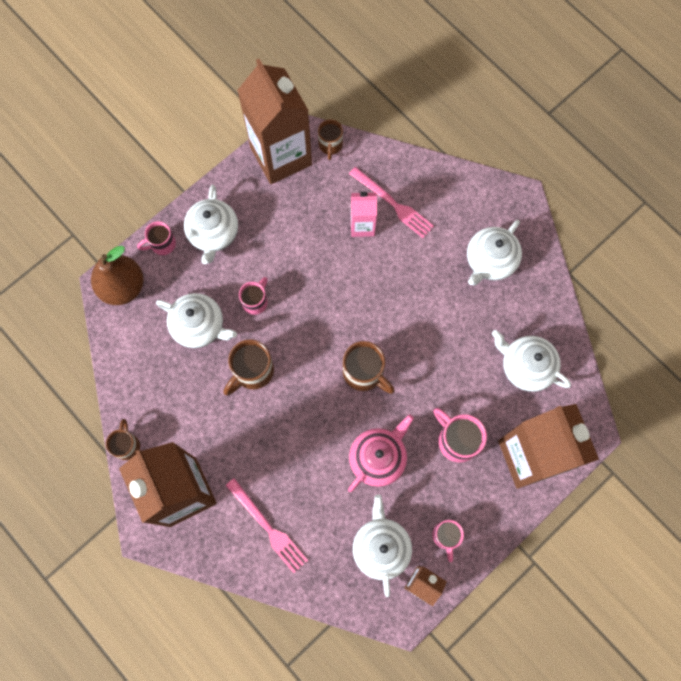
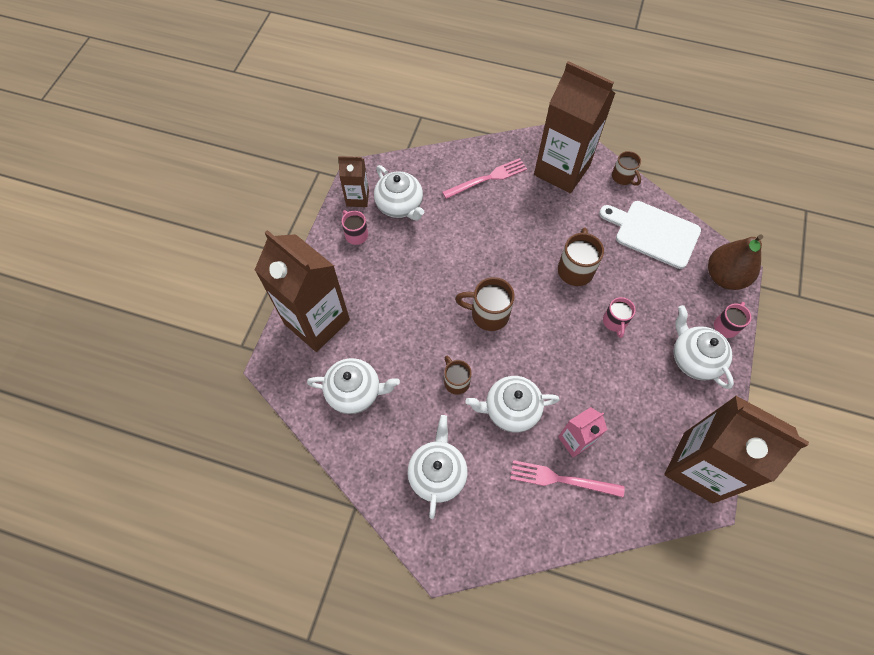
camera: 150 degrees right, 10 degrees down
white teapot [156,293,237,348] -> white teapot moved to [465,376,559,433]
pink fork [225,478,308,573] -> pink fork turned 135 degrees clockwise [442,158,527,199]
brown mug [318,119,343,160] -> brown mug moved to [444,355,472,395]
pink teapot [348,415,414,492] -> none
pink mug [433,408,487,463] -> none
none -> white cutting board [599,201,701,269]

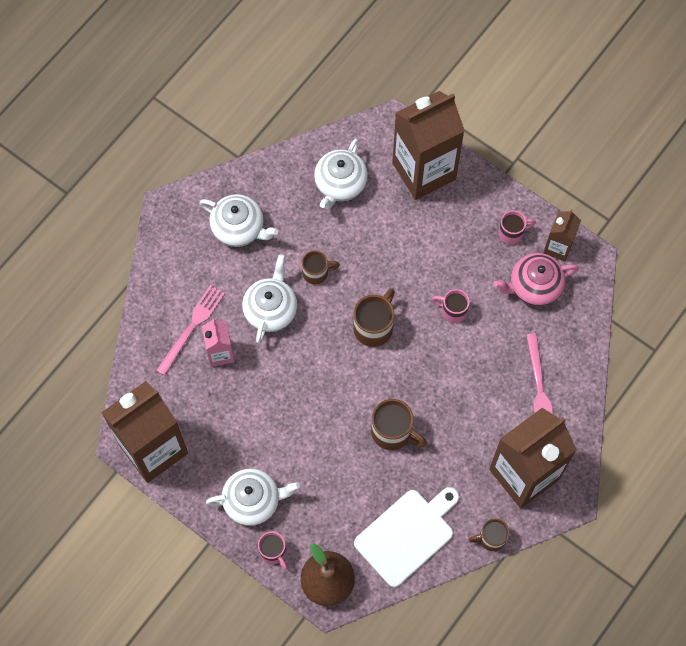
camera: 110 degrees right, 5 degrees up
white teapot [374,165,424,221] -> pink teapot [494,253,579,306]
pink mug [603,297,636,338] -> pink mug moved to [432,289,470,323]

